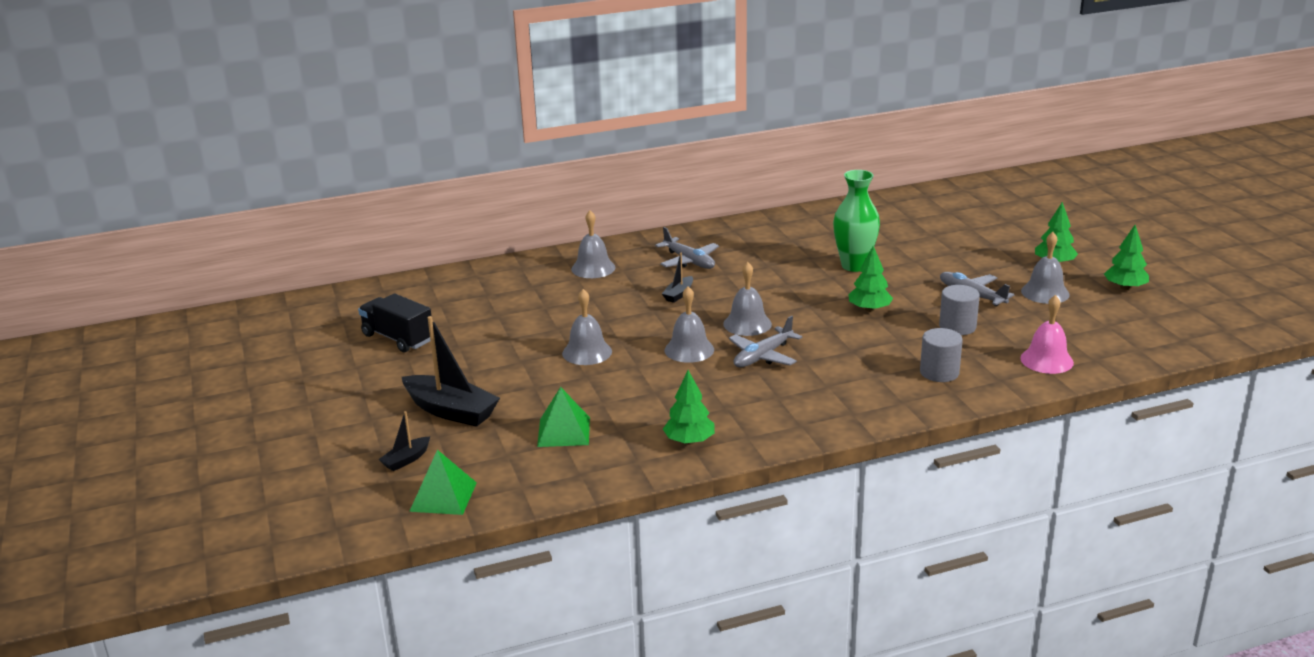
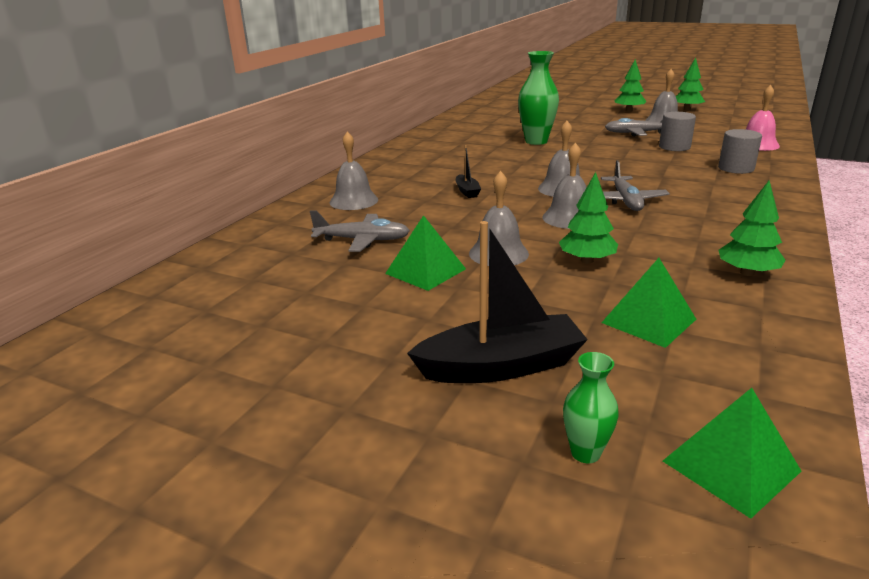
camera: 45 degrees left, 0 degrees up
black truck [358,293,431,352] -> none
black boat [379,411,430,471] -> green vase [563,352,619,463]
grey plane [655,227,719,269] -> grey plane moved to [310,210,410,252]
green tree [848,246,893,312] -> green tree moved to [559,172,618,264]
none -> green pyramid [385,215,466,291]

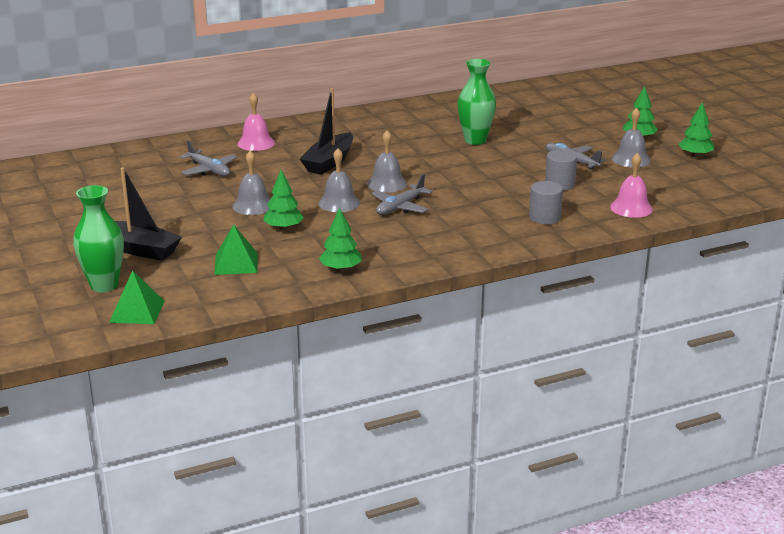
camera: 40 degrees right, 0 degrees up
grey bell [330,132,378,210] -> pink bell [237,93,275,151]
green pyramid [385,215,466,291] -> none
black boat [456,145,481,198] -> black boat [300,88,353,175], size x2.04
green vase [563,352,619,463] -> green vase [73,185,124,292], size x1.94

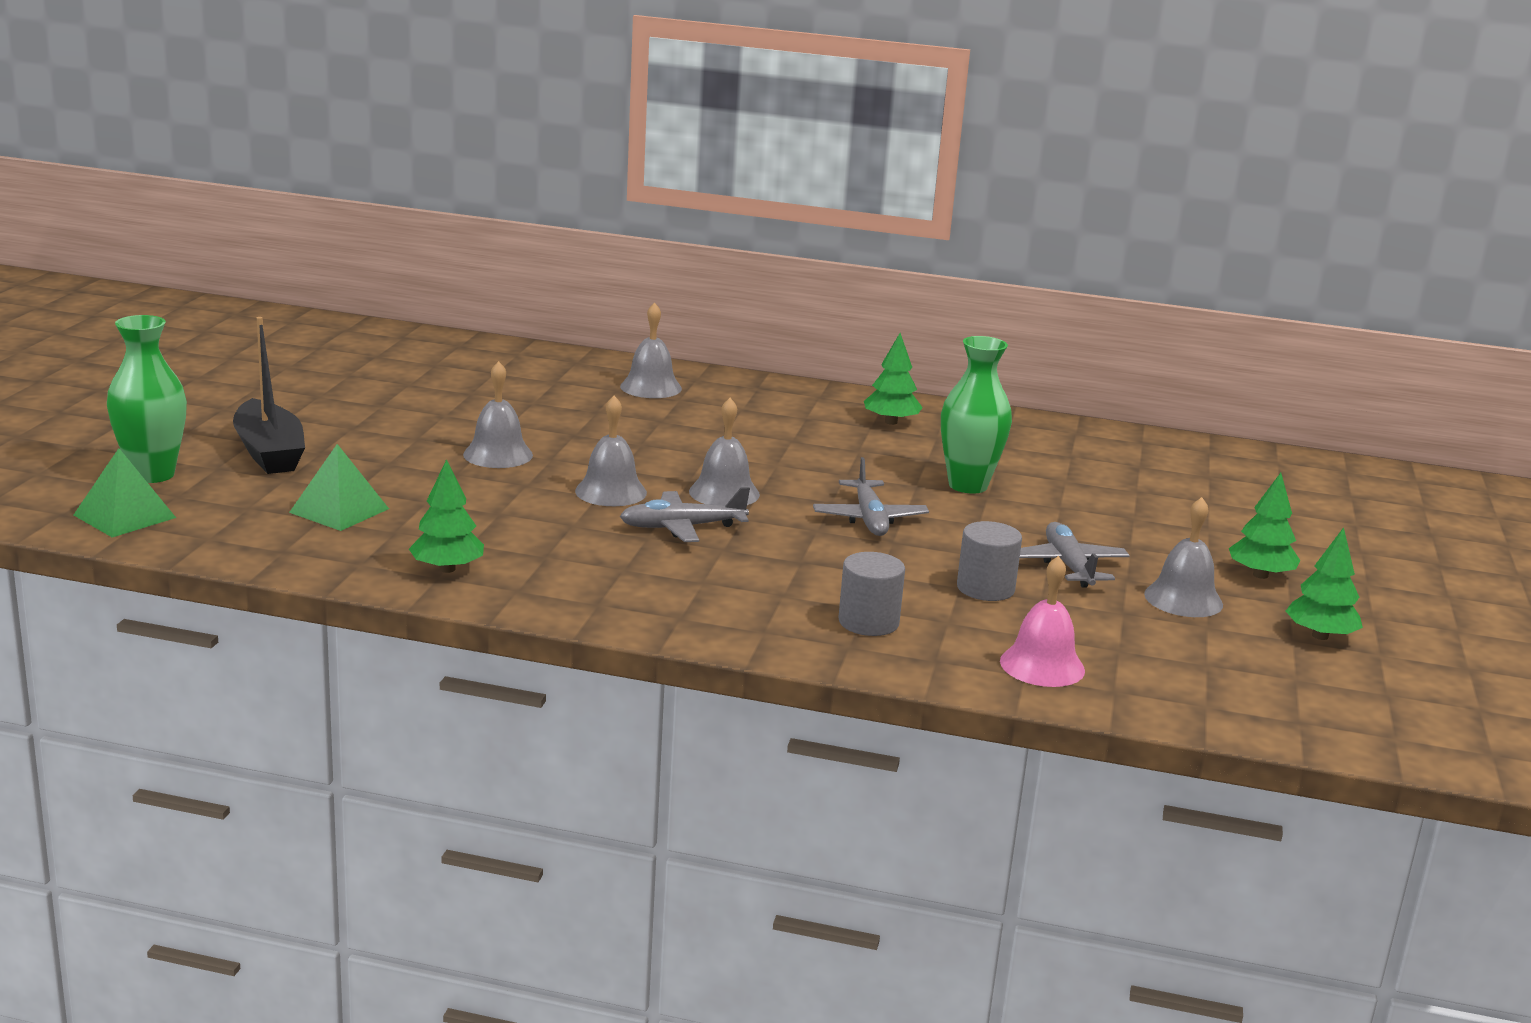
camera: 35 degrees right, 5 degrees down
grey plane [179,140,237,176] -> grey plane moved to [813,457,929,536]
pink bell [237,93,275,151] -> grey bell [620,303,682,398]
green tree [263,170,304,230] -> green tree moved to [864,333,923,425]
black boat [300,88,353,175] -> none

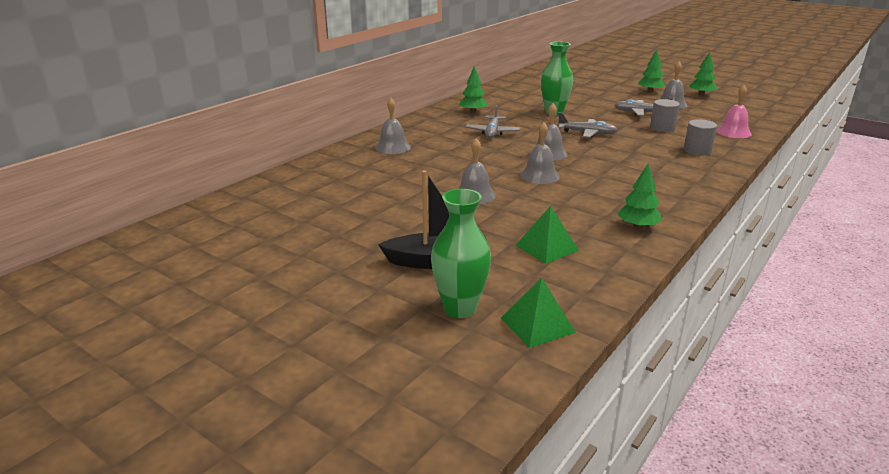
camera: 65 degrees left, 5 degrees up
grey plane [619,487,750,542] -> grey plane moved to [466,105,520,139]

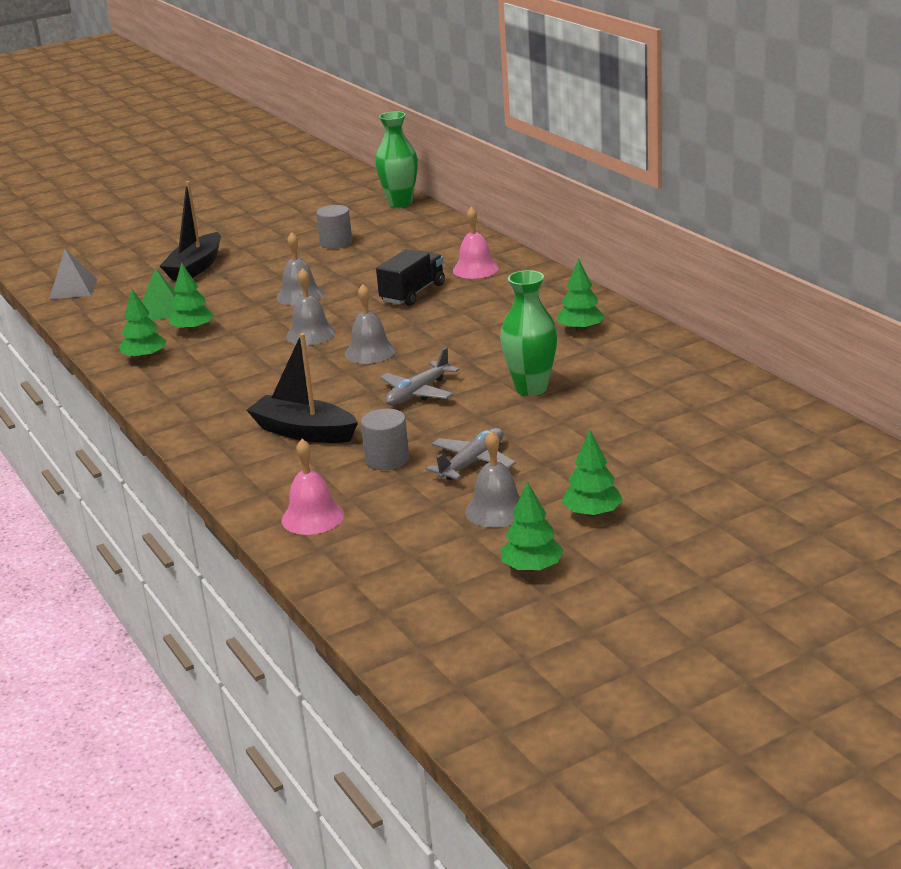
camera: 115 degrees right, 0 degrees up
grey bell [375,98,411,154] -> pink bell [453,206,499,279]
green vase [431,189,491,318] -> green vase moved to [375,111,418,208]
grey plane [466,105,520,139] -> none
green pyramid [501,277,576,348] -> grey pyramid [49,249,97,299]
grey cylinder [684,119,717,155] -> grey cylinder moved to [316,205,352,249]
none -> green tree [169,262,214,332]
none -> black boat [247,333,358,443]
none -> black truck [376,249,445,306]

